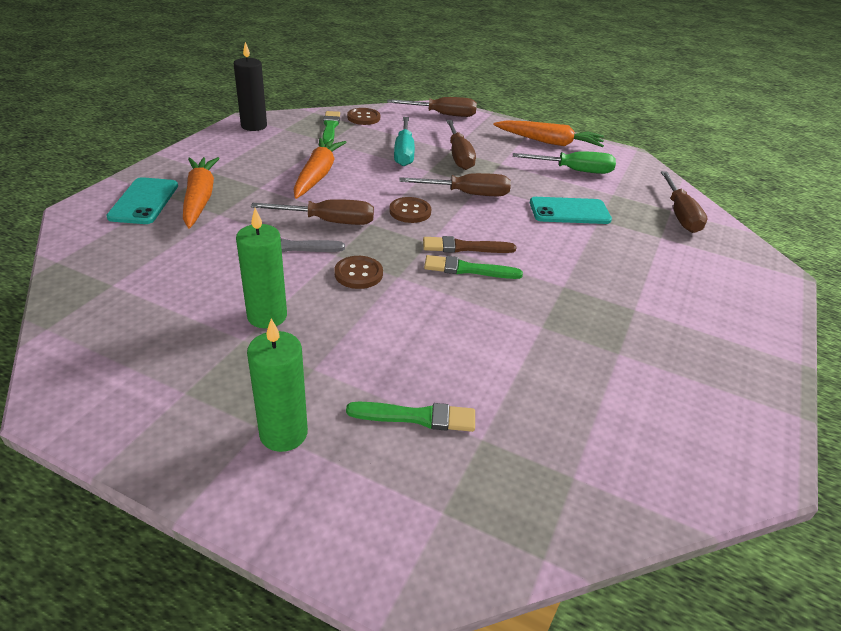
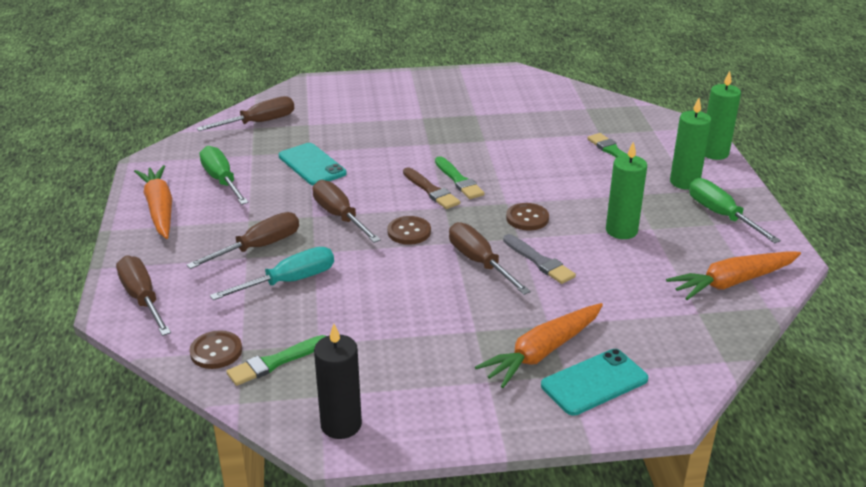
camera: 120 degrees left, 5 degrees down
orange carrot [294,138,346,199] -> orange carrot moved to [666,251,801,300]
none -> green screwdriver [689,178,781,243]
none -> green candle [705,71,741,160]

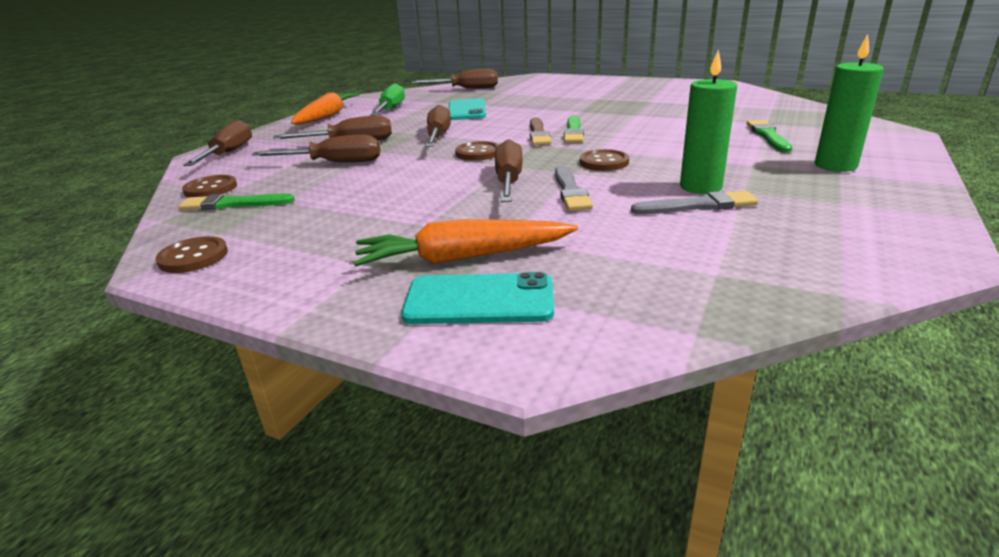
camera: 35 degrees right, 5 degrees down
turquoise screwdriver [210,247,334,300] -> brown screwdriver [252,135,380,162]
black candle [314,324,362,439] -> brown button [156,236,228,273]
orange carrot [666,251,801,300] -> none
green screwdriver [689,178,781,243] -> none
green candle [705,71,741,160] -> none
none -> grey brush [631,191,758,214]

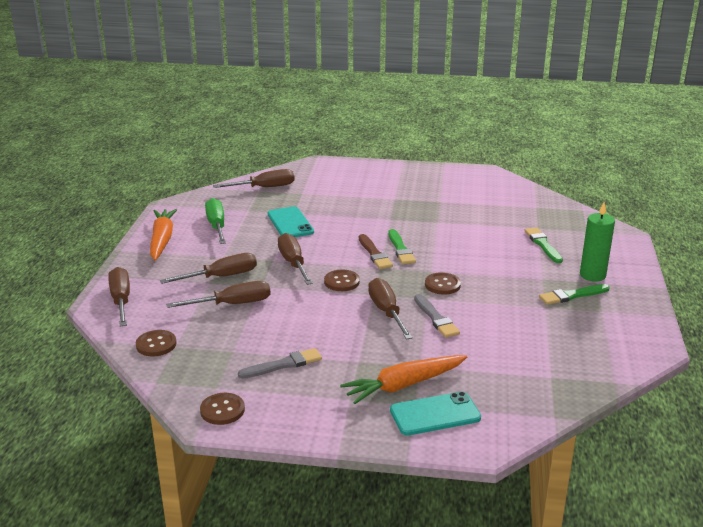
camera: 20 degrees left, 0 degrees up
green brush [178,194,295,210] -> green brush moved to [539,284,610,305]
grey brush [631,191,758,214] -> grey brush moved to [238,348,322,379]
green candle [680,50,737,194] -> none

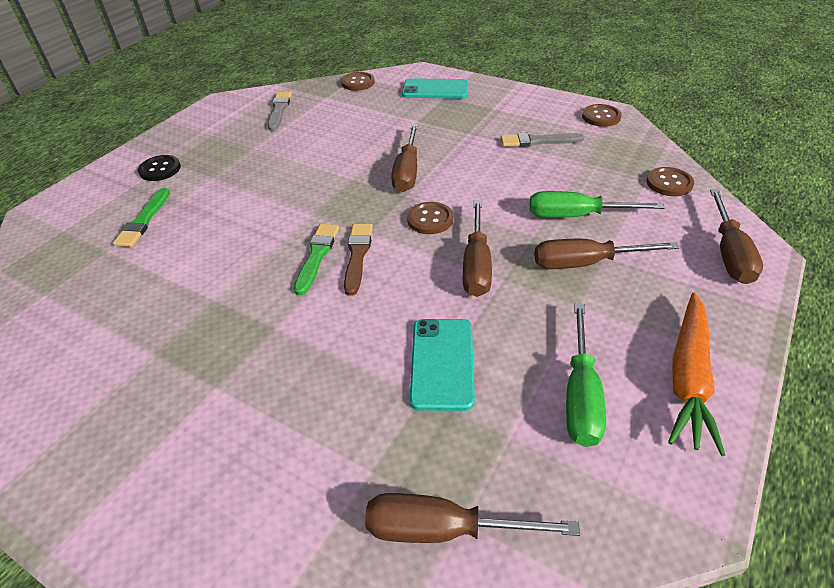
camera: 155 degrees left, 15 degrees up
brown screwdriver [166,281,271,308] -> green screwdriver [530,191,665,218]
orange carrot [340,355,467,404] -> none
grey brush [414,294,460,338] -> grey brush moved to [268,91,292,131]
brown button [425,272,461,295] -> brown button moved to [341,72,375,91]
green brush [539,284,610,305] -> none
green candle [580,202,615,282] -> black button [138,155,181,181]

